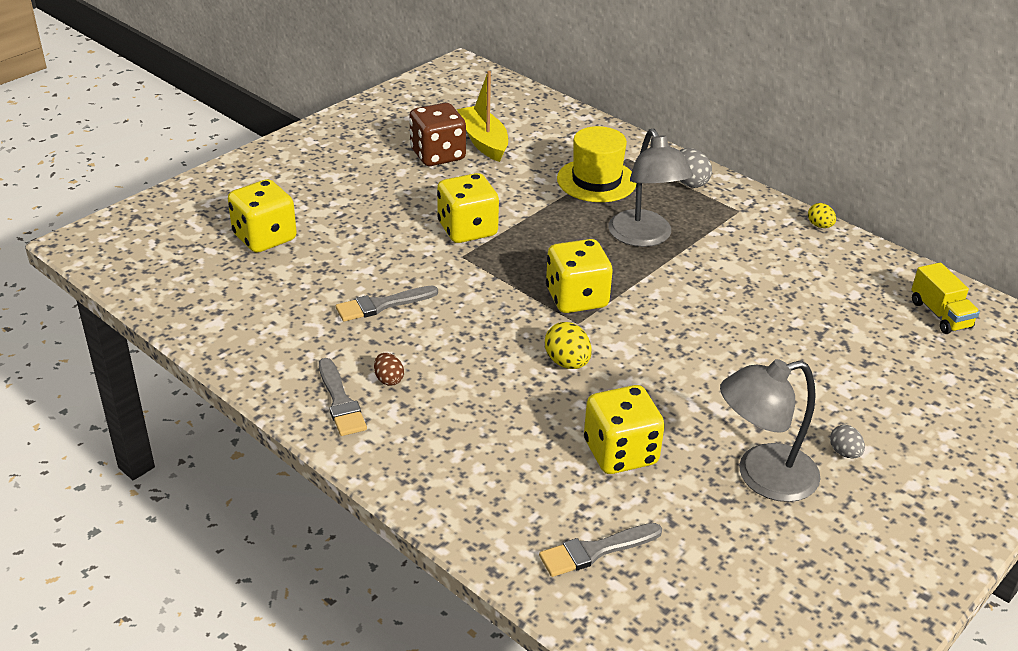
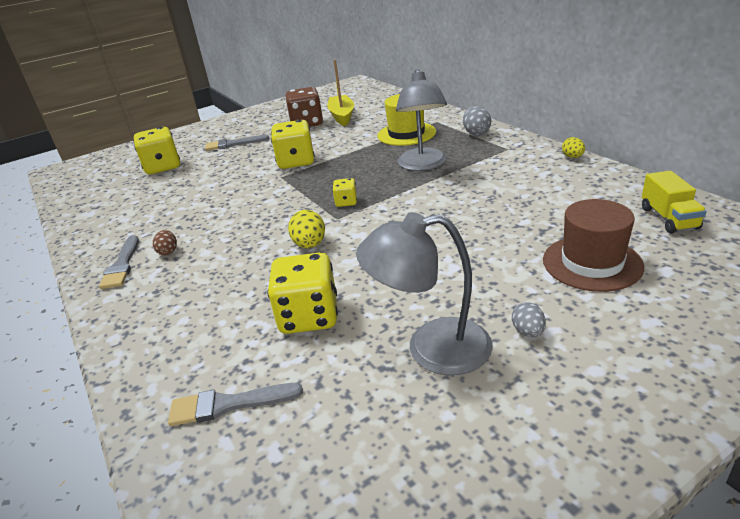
camera: 20 degrees right, 5 degrees down
grey brush [336,285,438,322] -> grey brush moved to [205,135,269,151]
yellow dice [546,239,613,313] -> yellow dice [332,178,357,207], size x0.50
none -> brown hat [543,199,644,292]

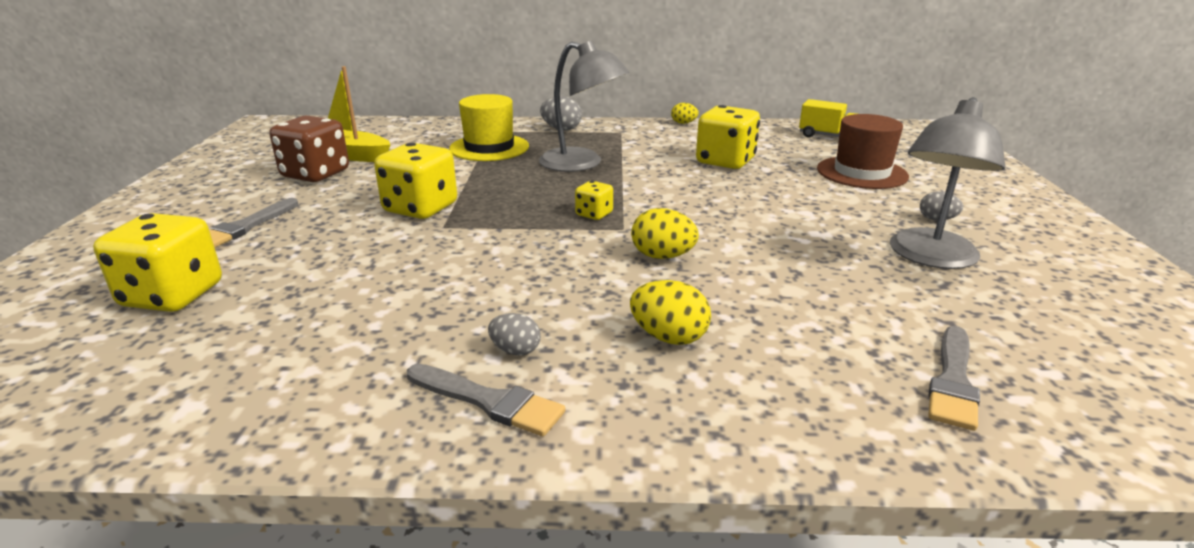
camera: 60 degrees left, 5 degrees down
brown egg [153,230,177,256] -> grey egg [488,313,541,356]
yellow dice [267,252,338,334] -> yellow dice moved to [696,105,760,169]
none -> yellow egg [630,280,711,345]

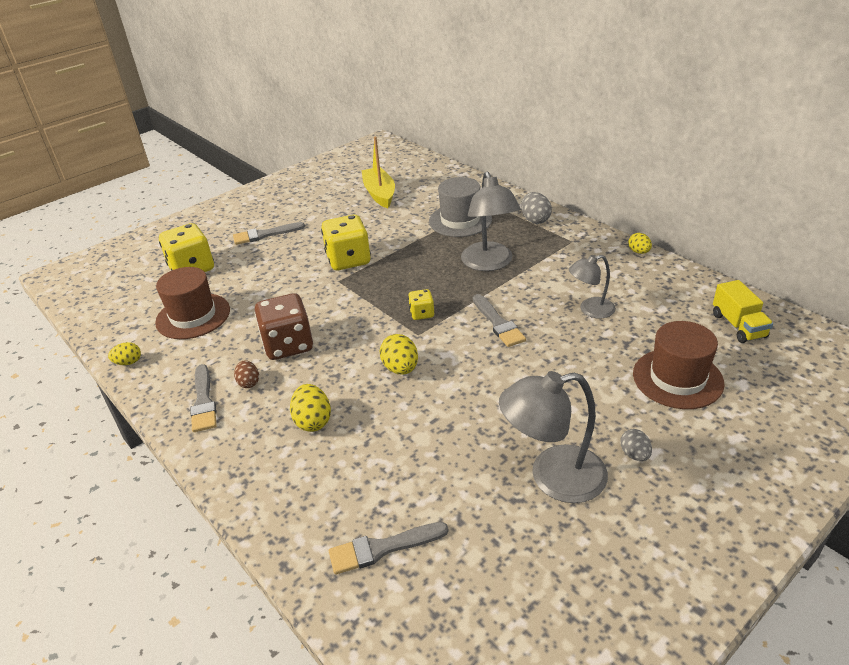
camera: 50 degrees right, 10 degrees up
brown dice [269,116,349,182] -> brown dice moved to [254,293,313,360]
yellow hat [449,94,529,161] -> grey hat [429,177,492,237]
grey egg [488,313,541,356] -> brown egg [234,360,259,388]
yellow dice [696,105,760,169] -> grey lamp [569,255,616,318]
none -> yellow egg [108,342,141,365]
none -> brown hat [155,267,230,339]
none -> grey brush [473,294,526,347]

